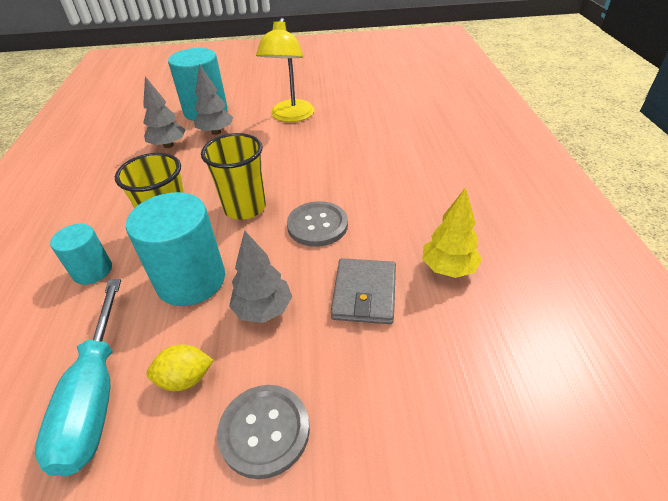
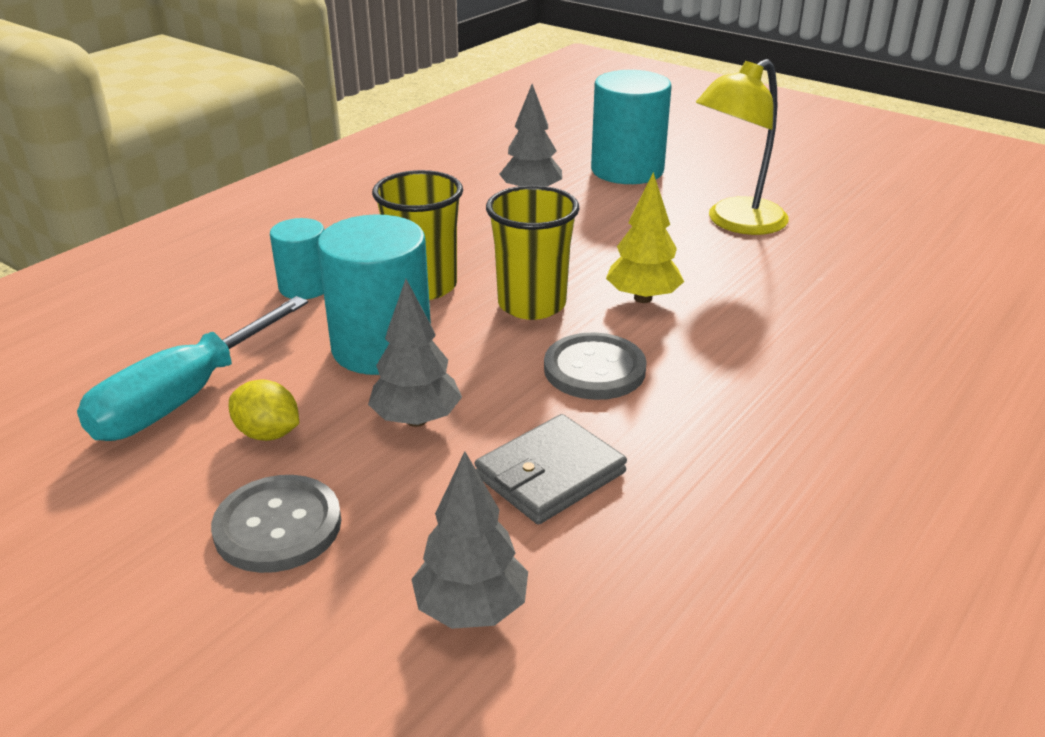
camera: 40 degrees right, 10 degrees down
grey tree [194,64,234,135] -> grey tree moved to [411,451,528,629]
yellow tree [422,187,482,278] -> yellow tree moved to [606,172,684,303]

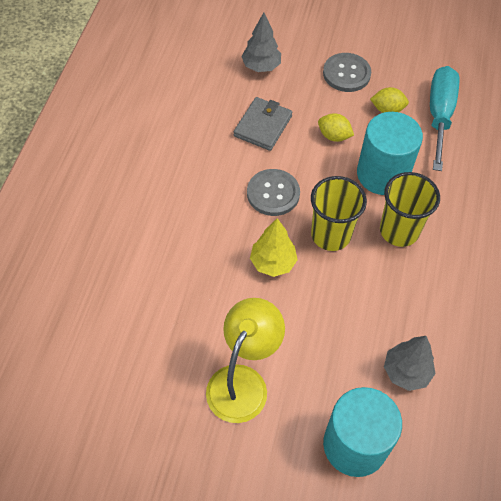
camera: 155 degrees right, 25 degrees up
turquoise cylinder [270,218,324,299] -> none
grey tree [368,279,462,427] -> yellow lemon [318,113,354,142]

